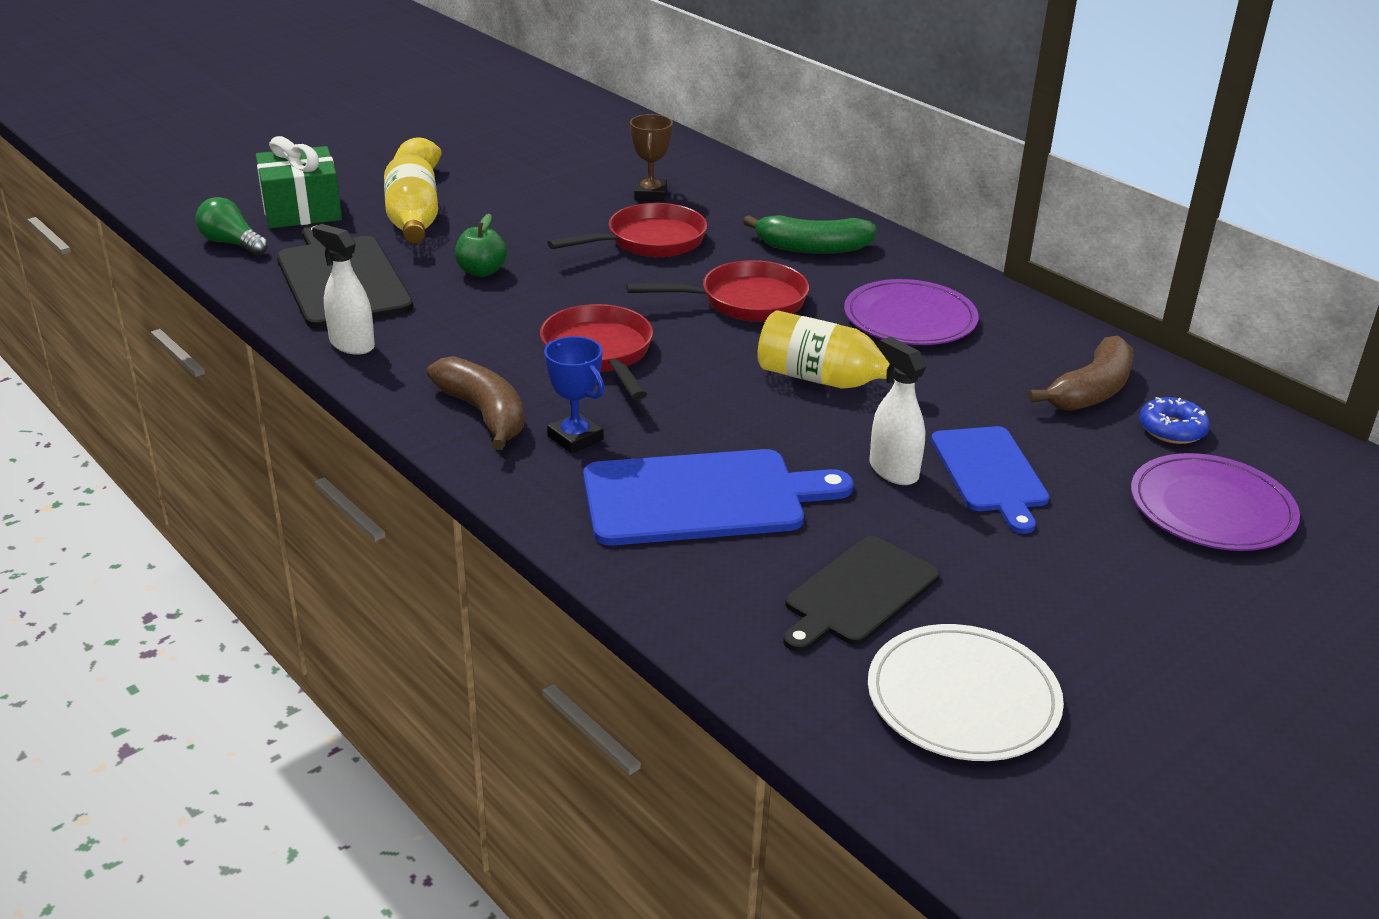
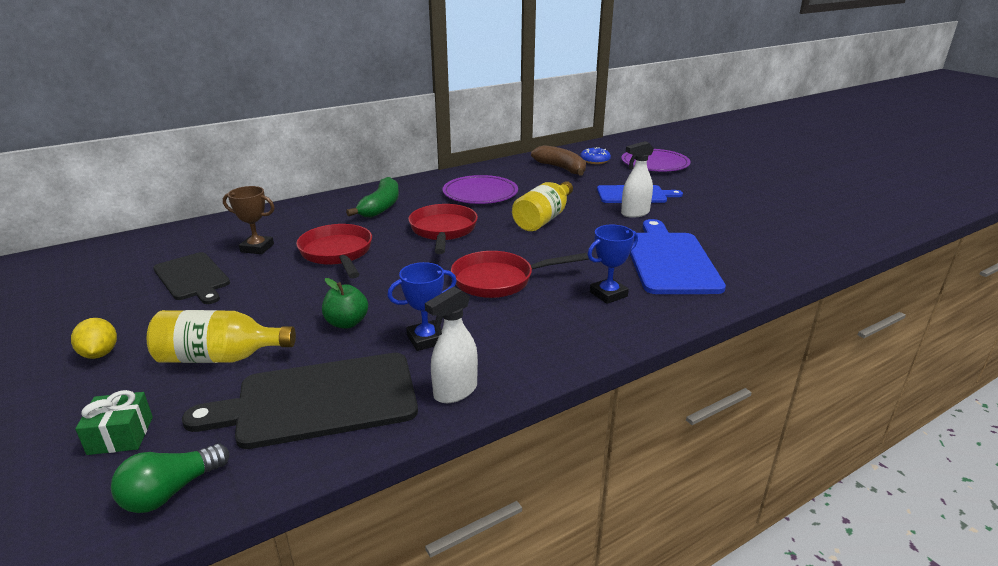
camera: 80 degrees left, 5 degrees down
green gift [256,136,342,228] -> green gift [75,390,153,455], size x0.57
brown banana [427,356,524,450] -> none
black cutting board [783,536,940,652] -> black cutting board moved to [153,252,230,304]
white plate [868,624,1064,761] -> none
none -> blue trophy [387,262,457,351]

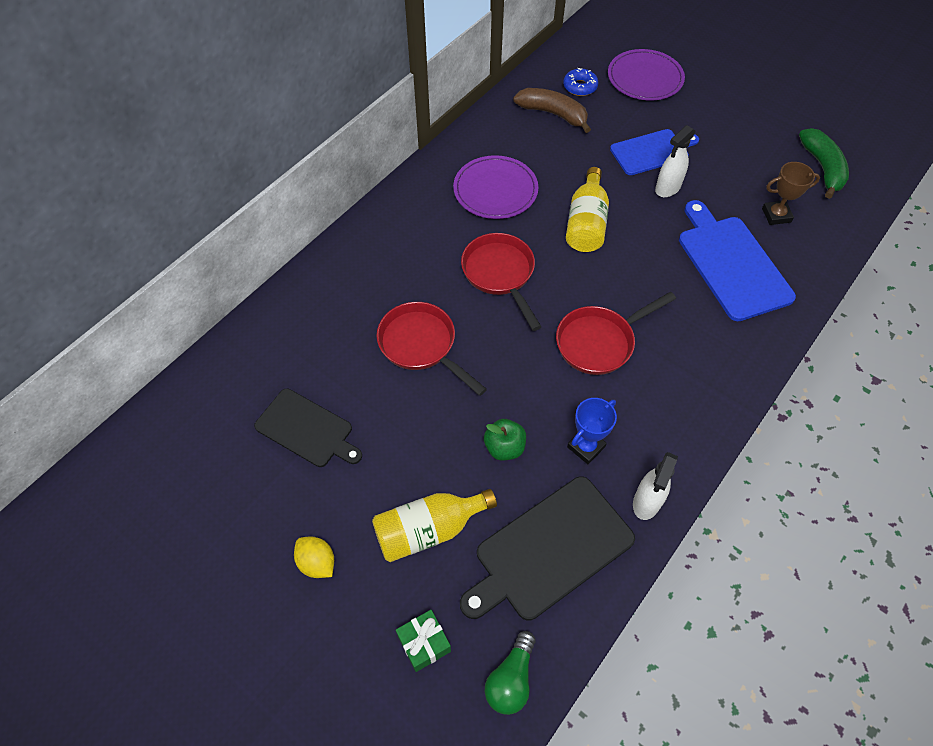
camera: 20 degrees left, 30 degrees up
brown trophy [223,186,275,254] -> brown trophy moved to [762,162,820,225]
green banana [346,177,399,218] -> green banana moved to [799,128,849,199]
blue trophy [588,225,638,304] -> none

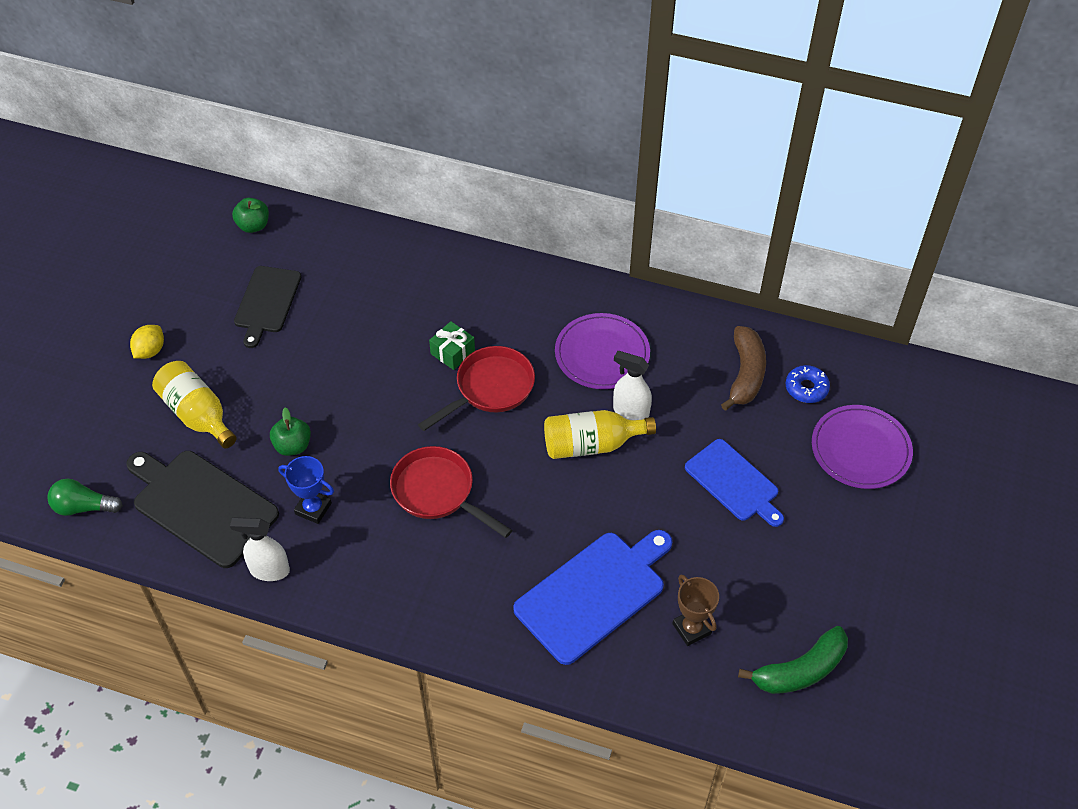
camera: 70 degrees right, 5 degrees down
red pan [377,302,487,396] -> none
green gift [396,610,451,672] -> green gift moved to [429,321,475,370]
white spray bottle [655,125,696,197] -> white spray bottle moved to [613,351,652,420]
none -> green apple [232,198,269,233]

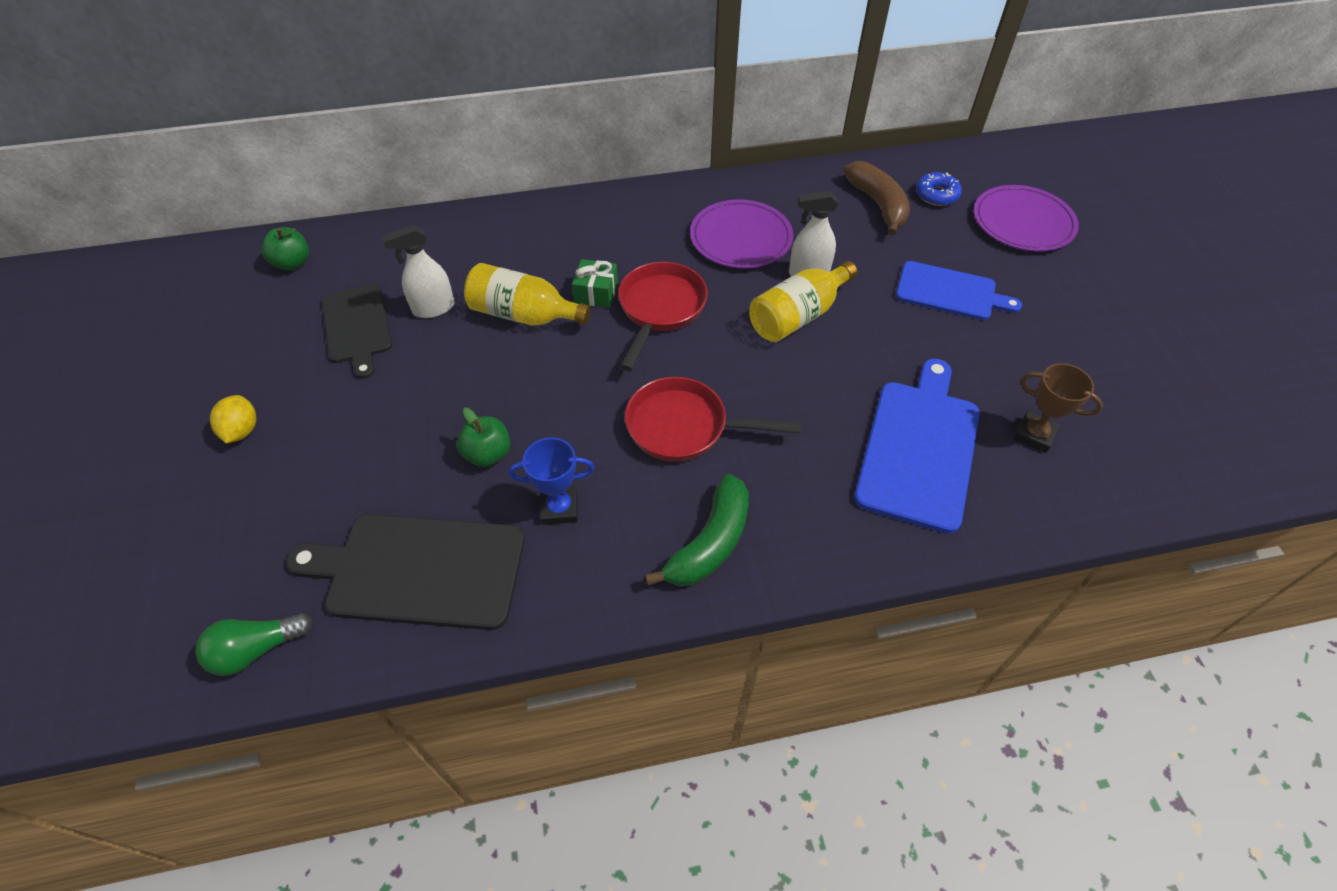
camera: 30 degrees left, 0 degrees up
yellow bottle [152,361,237,448] -> yellow bottle moved to [464,263,591,326]
white spray bottle [230,517,290,581] -> white spray bottle moved to [382,225,455,318]
green banana [738,626,848,694] -> green banana moved to [645,474,749,586]

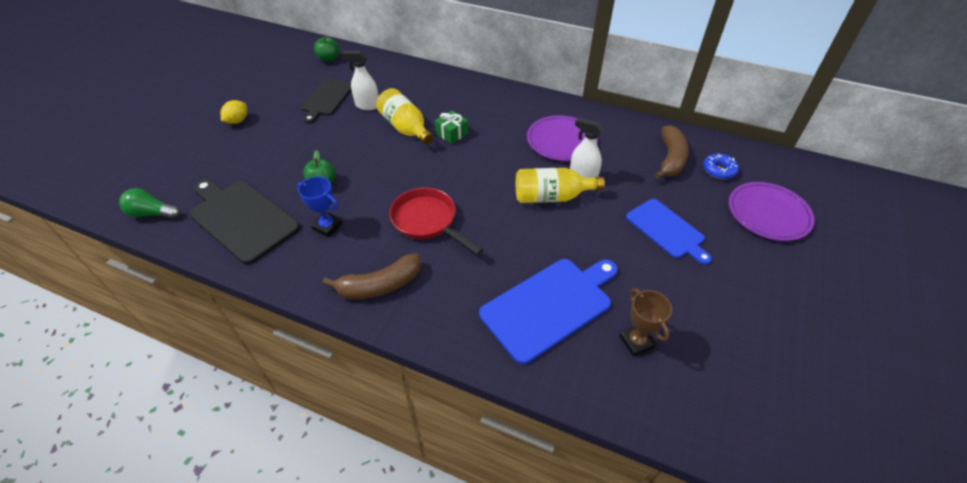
camera: 35 degrees right, 5 degrees down
red pan [618,262,708,371] -> none
green banana [645,474,749,586] -> brown banana [323,253,421,299]

